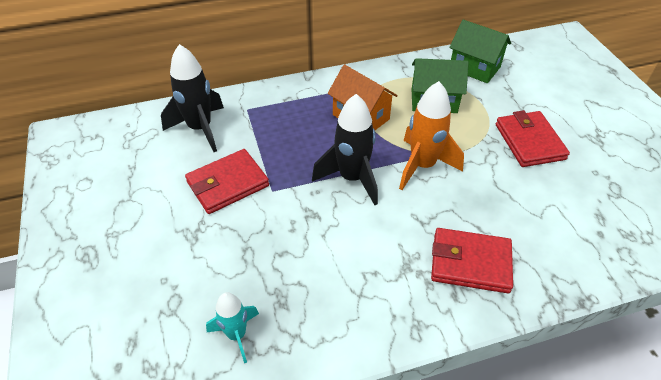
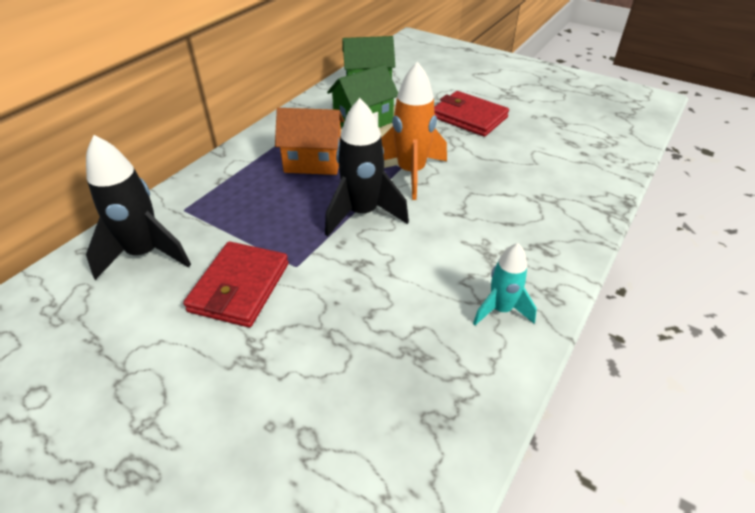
camera: 40 degrees left, 5 degrees down
turquoise rocket [206,292,259,363] -> turquoise rocket moved to [473,243,537,325]
red wallet [431,228,513,293] -> none

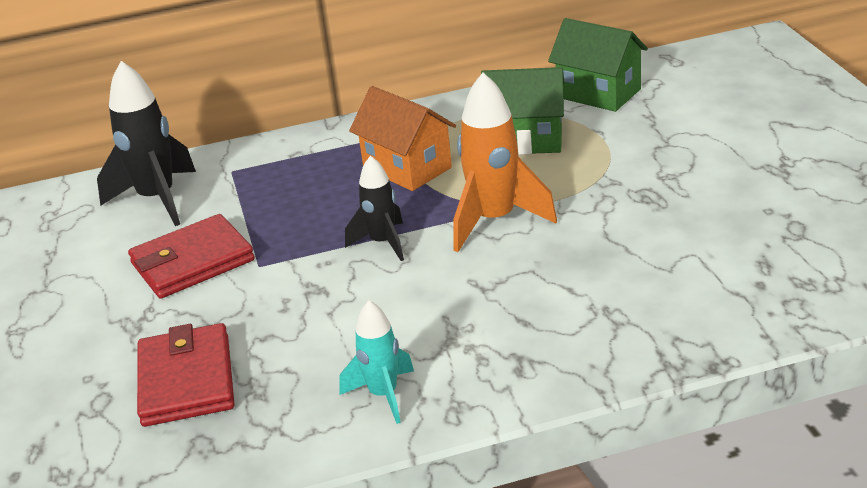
camera: 45 degrees right, 10 degrees down
black rocket [325,98,409,237] -> black rocket [345,156,404,261], size x0.61
red wallet [434,91,509,137] -> red wallet moved to [137,323,234,427]

